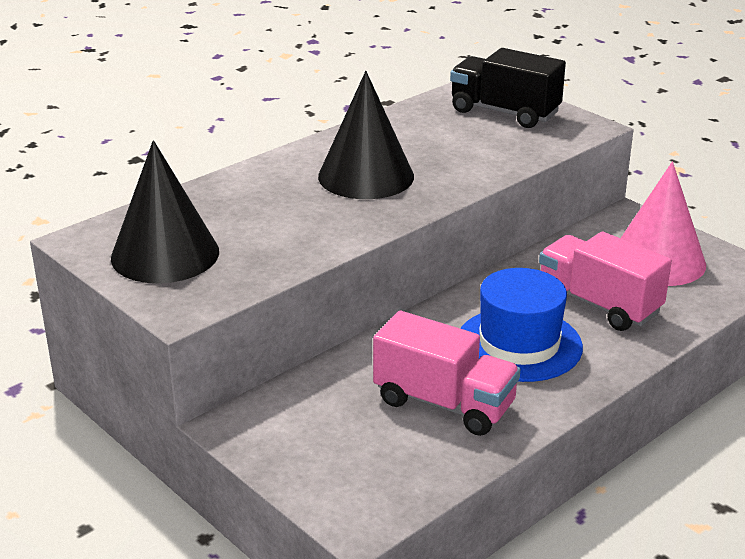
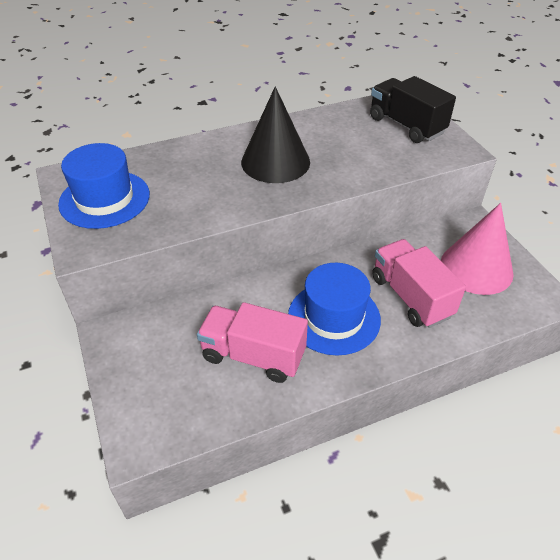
camera: 20 degrees right, 15 degrees up
black cone [111,140,219,283] -> blue hat [58,143,150,229]
pink truck [373,311,520,436] -> pink truck turned 150 degrees clockwise [197,302,308,383]

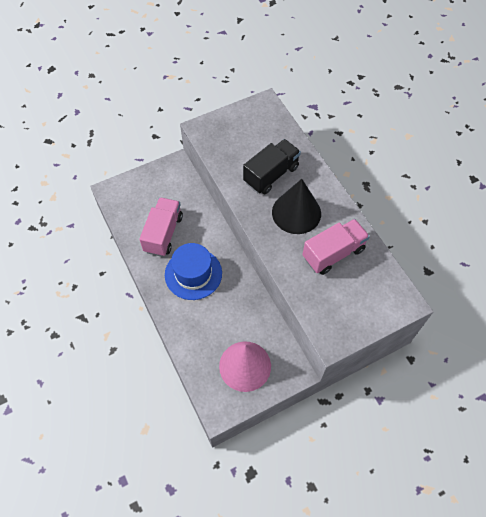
camera: 85 degrees right, 15 degrees up
blue hat [58,143,150,229] -> none
black truck [370,76,456,143] -> black truck moved to [243,139,301,194]
pink truck [372,239,466,328] -> pink truck moved to [302,219,370,275]

